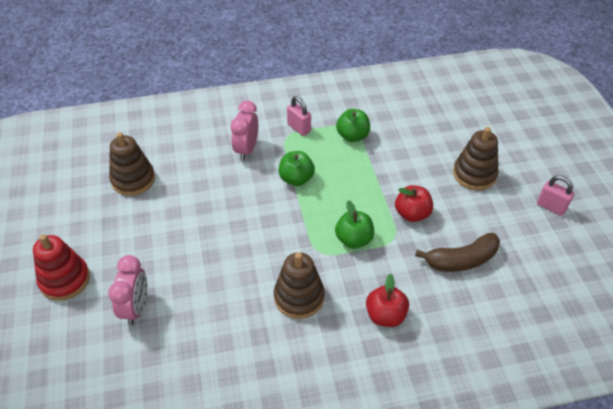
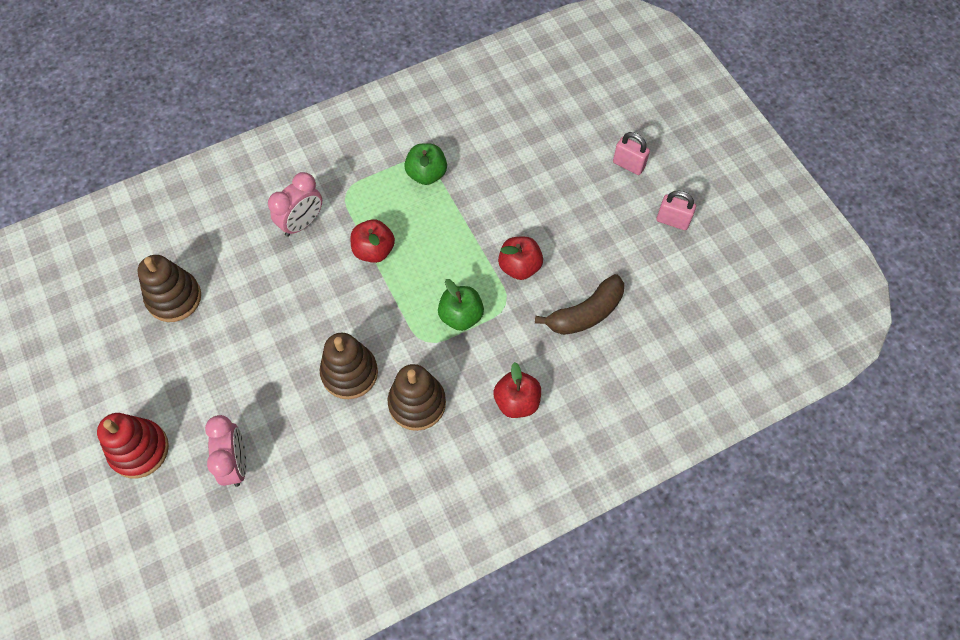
camera: 15 degrees left, 15 degrees up
pink clock [231,101,258,161] -> pink clock turned 135 degrees counterclockwise [268,172,322,237]
green apple [279,151,315,186] -> red apple [350,219,395,263]
pink padlock [287,96,311,136] -> pink padlock moved to [613,132,650,175]
brown stacking toy [453,127,499,190] -> brown stacking toy moved to [320,333,378,399]

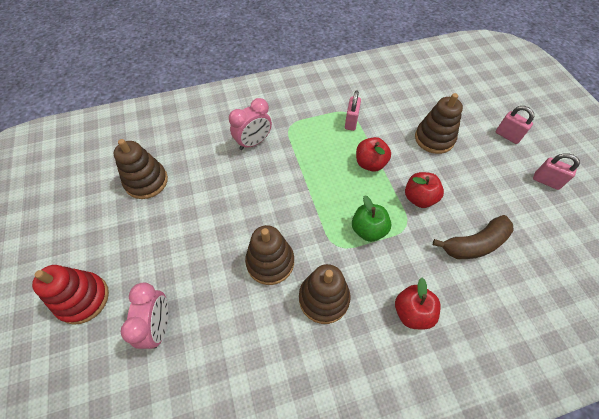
camera: 10 degrees right, 5 degrees down
red apple [350,219,395,263] -> red apple moved to [356,137,391,172]
green apple [404,143,447,185] -> pink padlock [345,90,361,131]
none -> brown stacking toy [415,93,463,154]

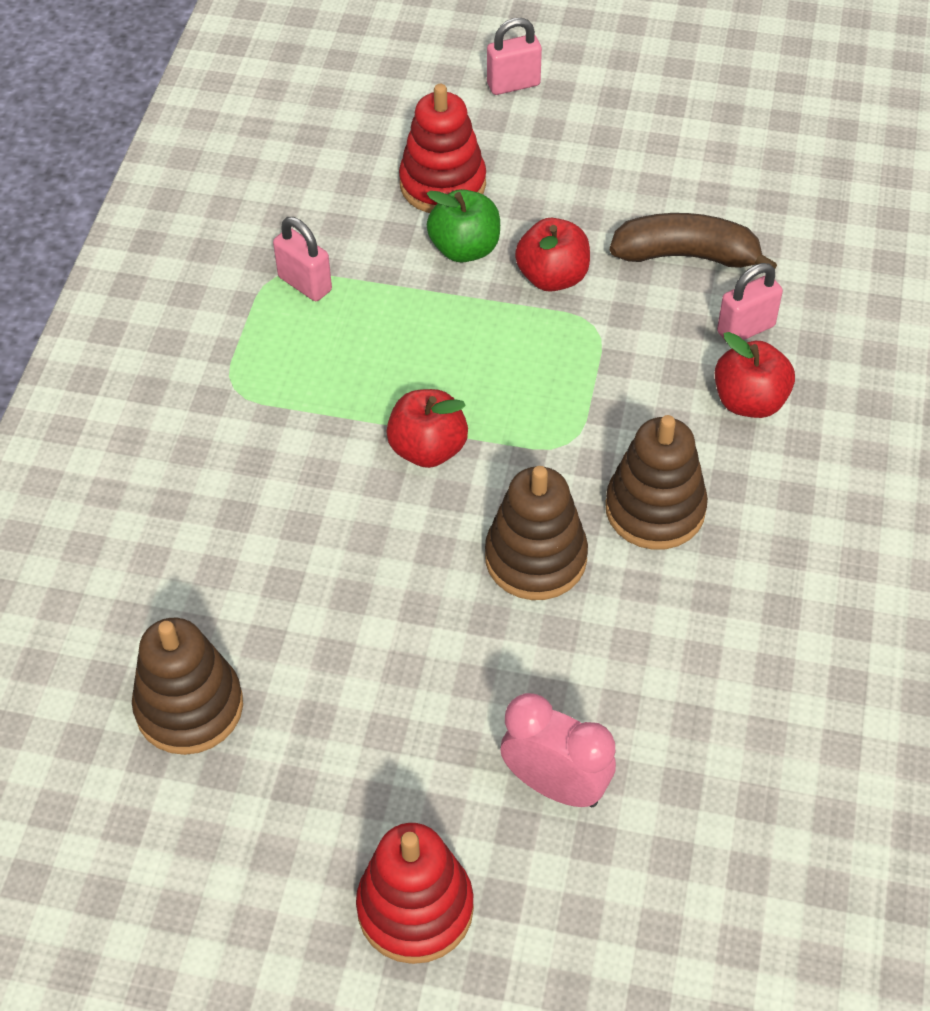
camera: 60 degrees left, 5 degrees down
pink clock [229,98,272,150] -> none
green apple [352,195,391,242] -> green apple moved to [427,189,500,263]
red apple [356,137,391,172] -> red apple moved to [386,389,468,468]
brown stacking toy [415,93,463,154] -> red stacking toy [399,84,486,213]
brown banana [433,215,514,259] -> brown banana turned 90 degrees counterclockwise [610,213,777,269]
pink padlock [533,153,580,190] -> pink padlock moved to [717,263,783,340]

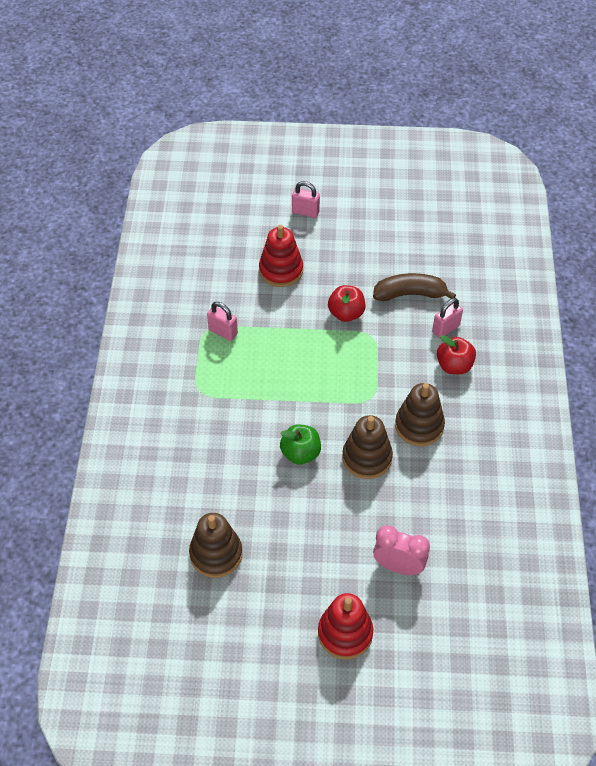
camera: 10 degrees left, 0 degrees up
red apple [386,389,468,468] -> none
green apple [427,189,500,263] -> green apple moved to [280,424,321,464]
pink padlock [487,18,542,95] -> pink padlock turned 45 degrees clockwise [292,181,320,218]

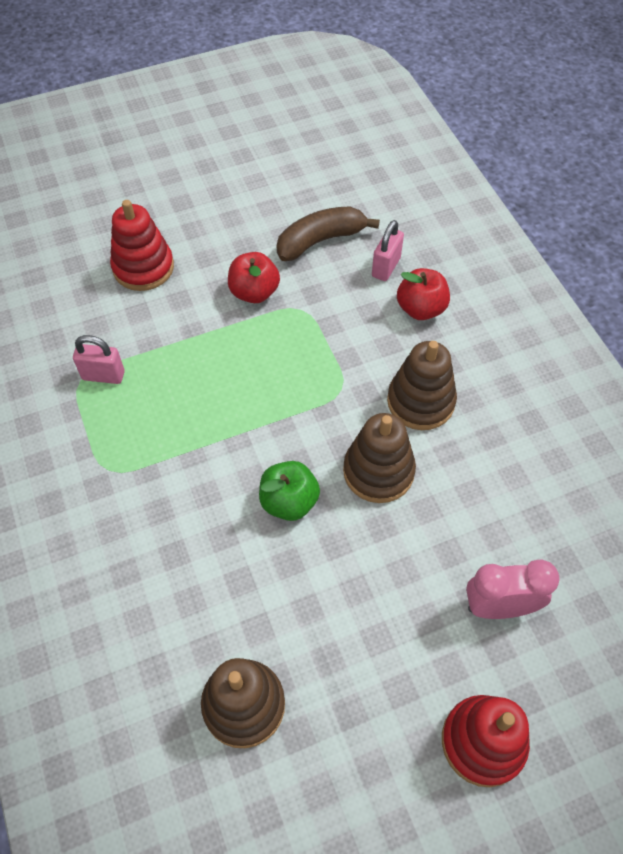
camera: 25 degrees left, 5 degrees up
pink padlock [292,181,320,218] -> none

